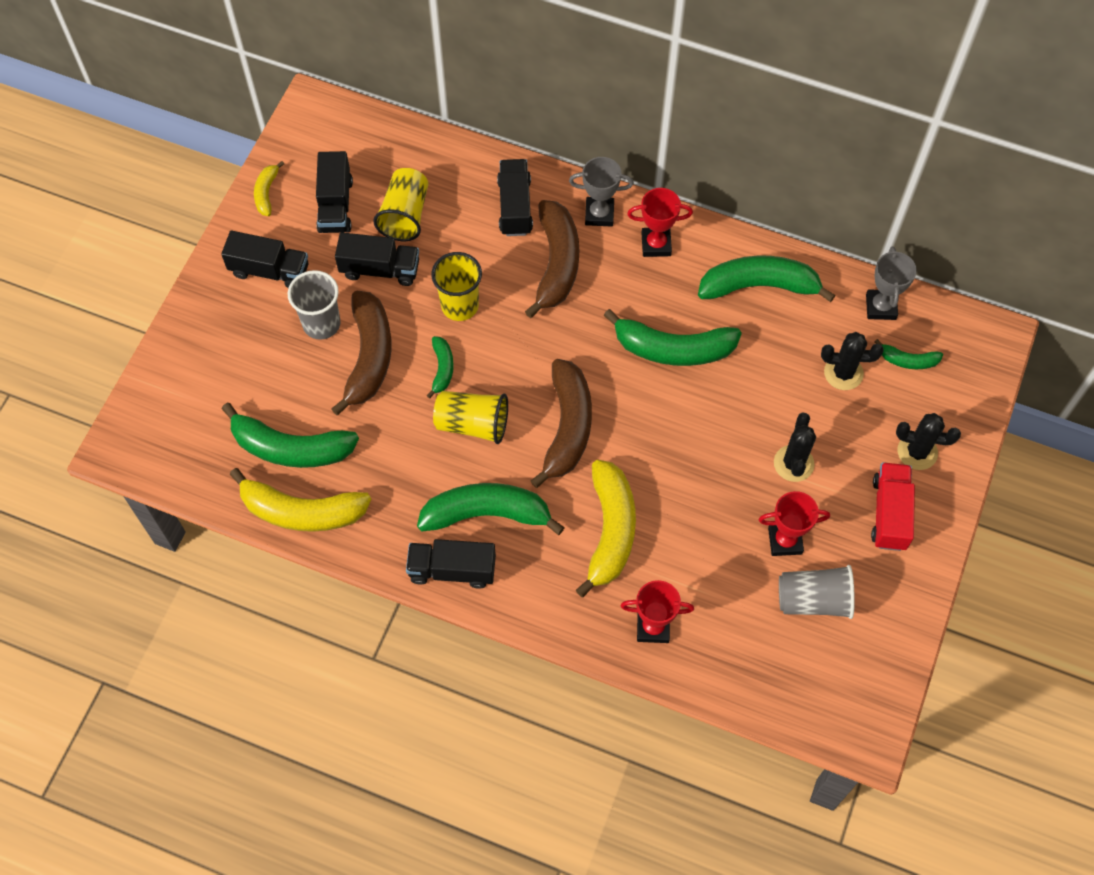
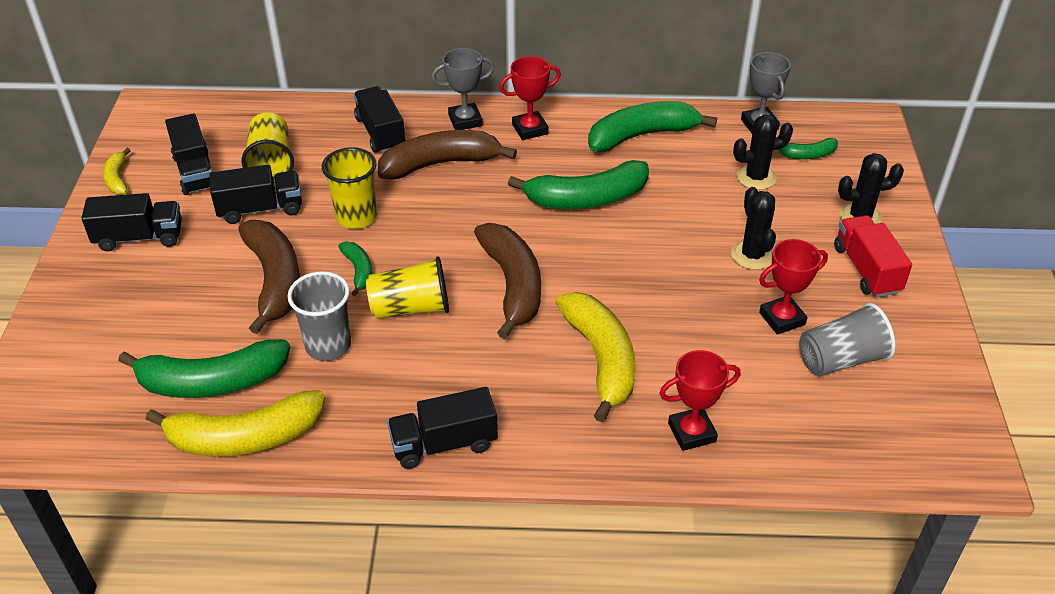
camera: 20 degrees left, 20 degrees down
grey cup [288,270,341,340] -> grey cup moved to [287,271,351,361]
green banana [417,483,565,535] -> none
brown banana [525,200,579,318] -> brown banana turned 90 degrees counterclockwise [378,130,517,180]

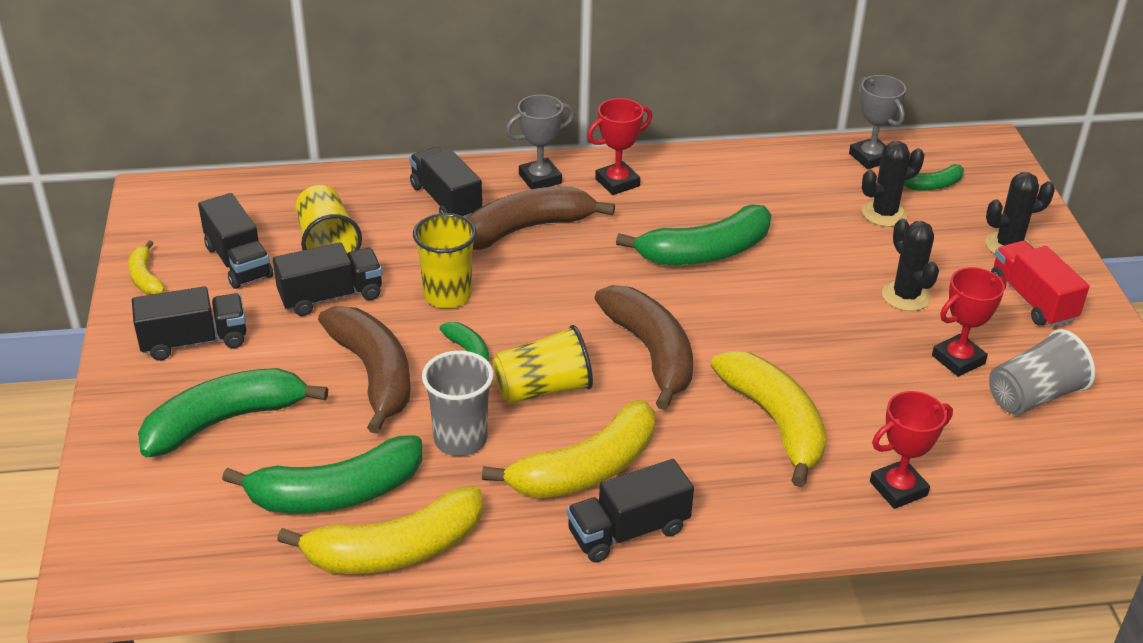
camera: 10 degrees left, 5 degrees down
green banana [588,101,717,152] -> green banana moved to [138,368,328,457]
none -> yellow banana [482,400,655,498]

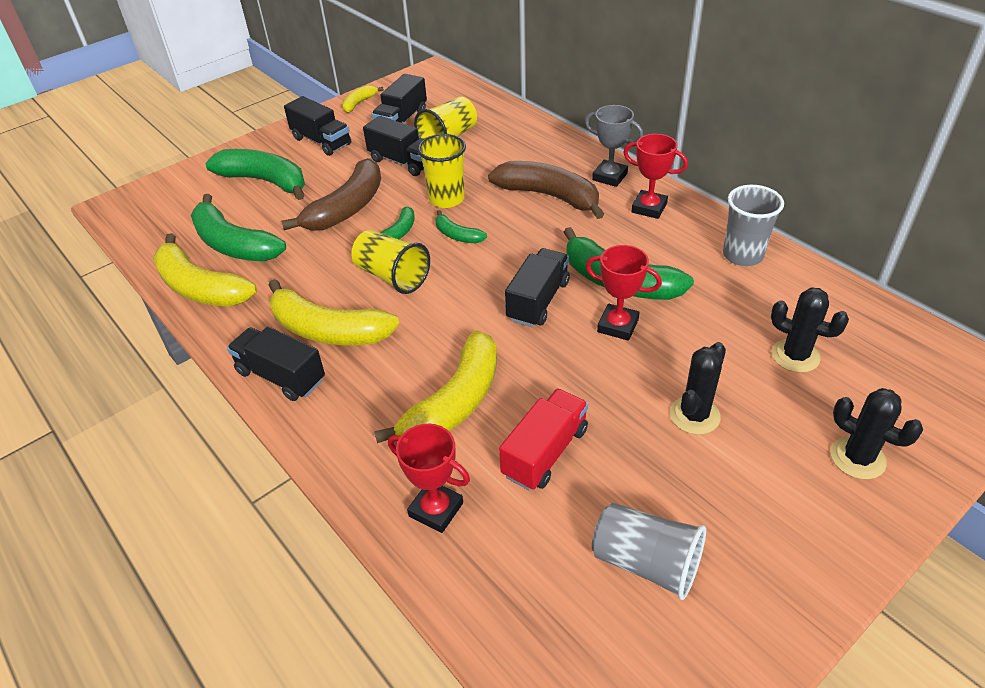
camera: 60 degrees right, 5 degrees up
black truck [409,147,482,217] -> black truck moved to [505,248,570,327]
grey cup [422,350,494,456] -> grey cup moved to [723,185,784,266]
brown banana [595,285,693,410] -> none
grey trophy [849,75,906,169] -> none
green banana [904,164,964,190] -> green banana moved to [436,210,487,243]
red trophy [932,267,1007,377] -> red trophy moved to [586,245,662,341]
red truck [991,241,1089,327] -> red truck moved to [499,388,588,491]

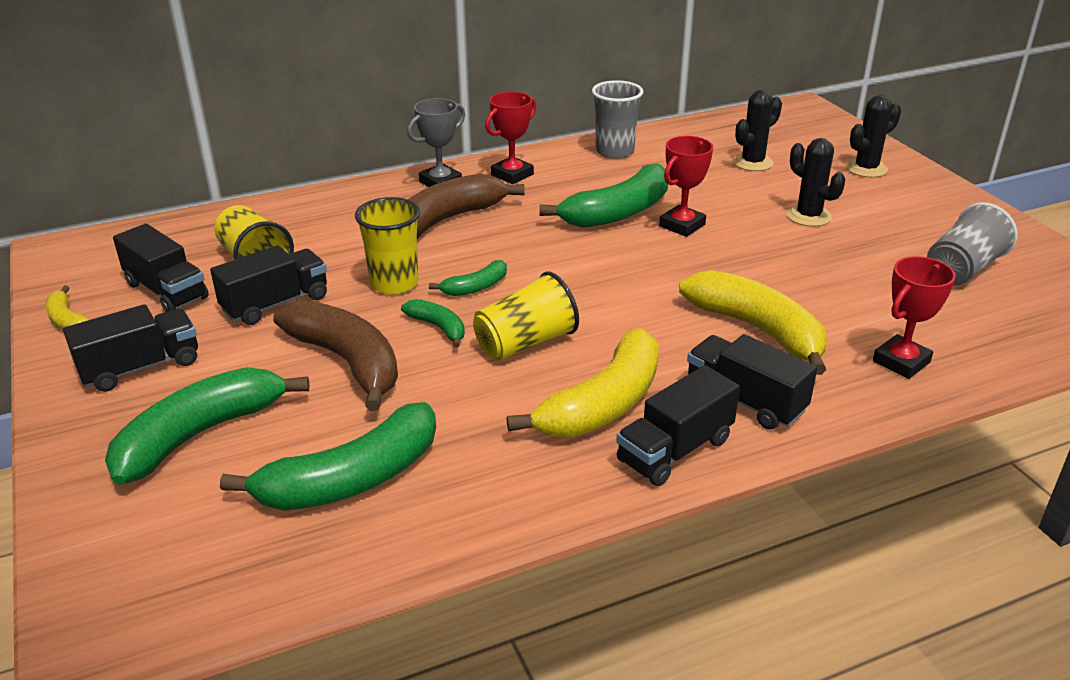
camera: 75 degrees left, 10 degrees down
yellow banana [153,233,257,306] -> none
red truck [499,388,588,491] -> none
black truck [505,248,570,327] -> black truck moved to [687,334,817,430]

